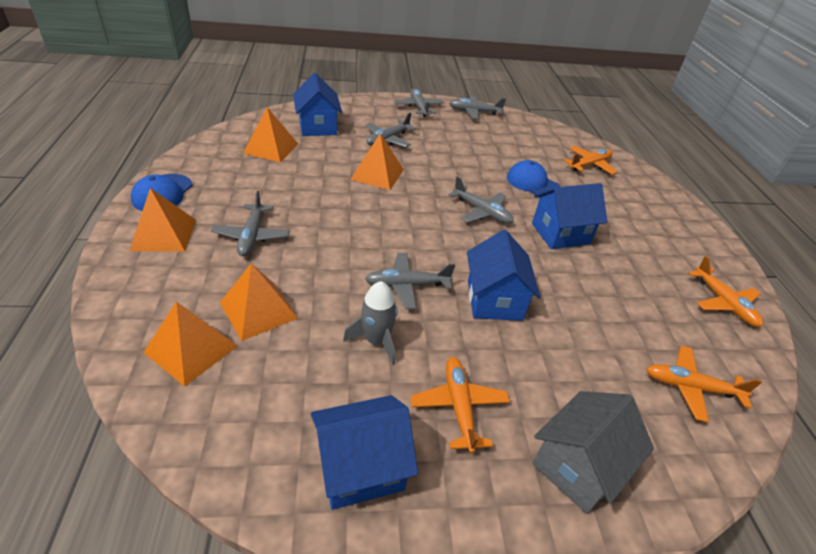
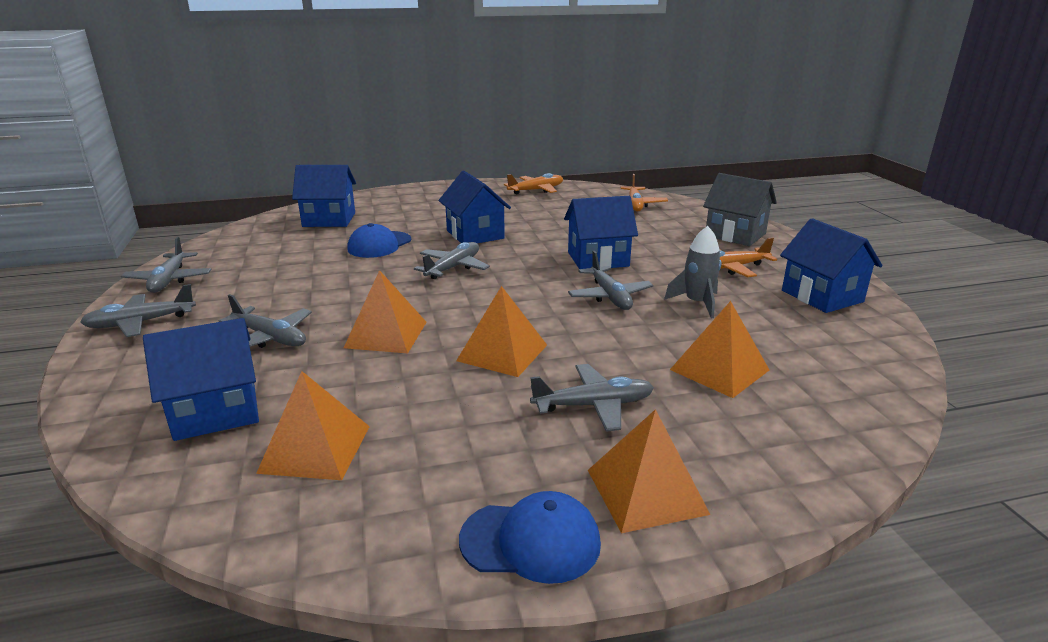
camera: 95 degrees left, 15 degrees down
orange pyramid [143,301,237,386] -> orange pyramid moved to [456,286,547,377]
orange plane [564,146,617,175] -> blue house [292,165,356,227]

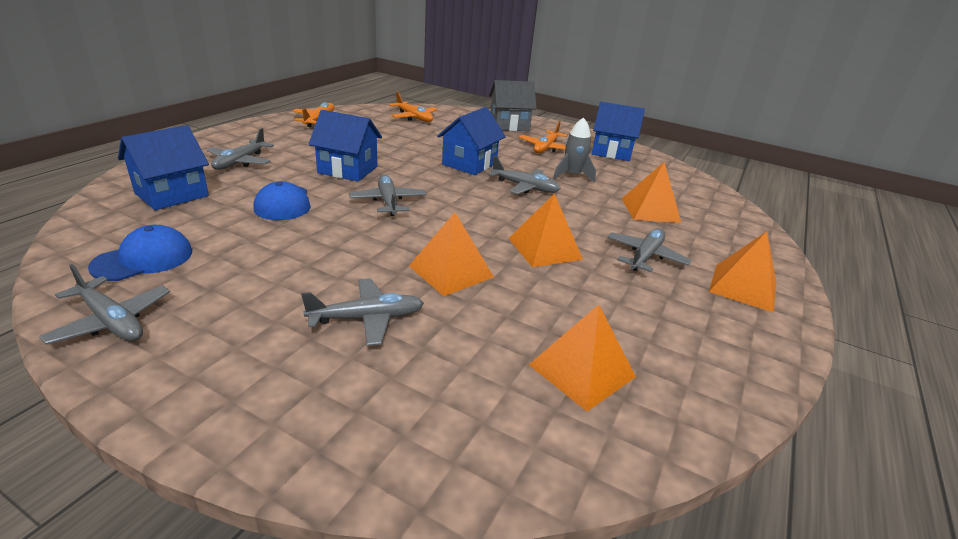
camera: 50 degrees left, 5 degrees up
grey plane [80,284,196,337] -> grey plane moved to [207,128,274,170]
blue house [143,318,259,441] -> none
blue cap [459,491,601,584] -> blue cap moved to [88,225,192,281]

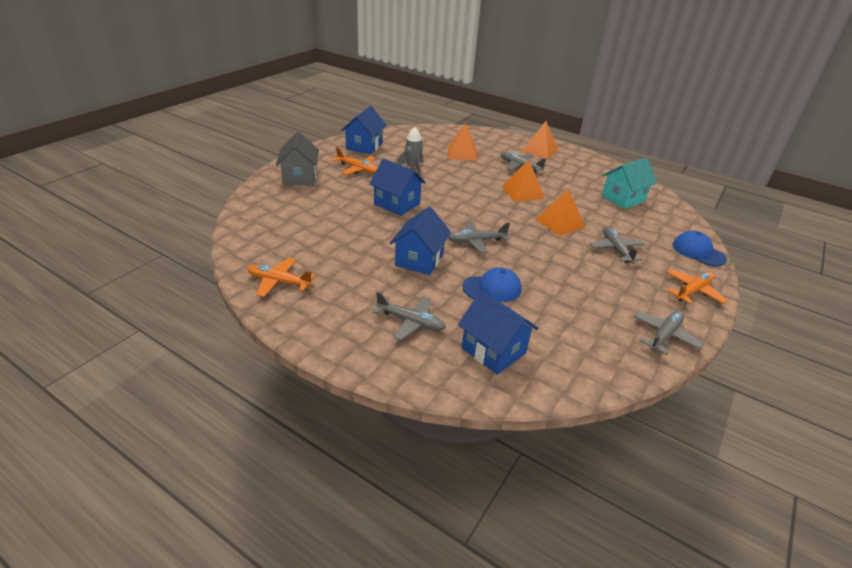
camera: 85 degrees left, 5 degrees up
blue cap [88,225,192,281] -> blue cap moved to [673,231,727,266]
orange plane [389,92,438,122] -> orange plane moved to [666,269,728,304]
grey plane [488,156,561,195] -> none
orange pyramid [529,305,636,411] -> turquoise house [601,158,657,209]

